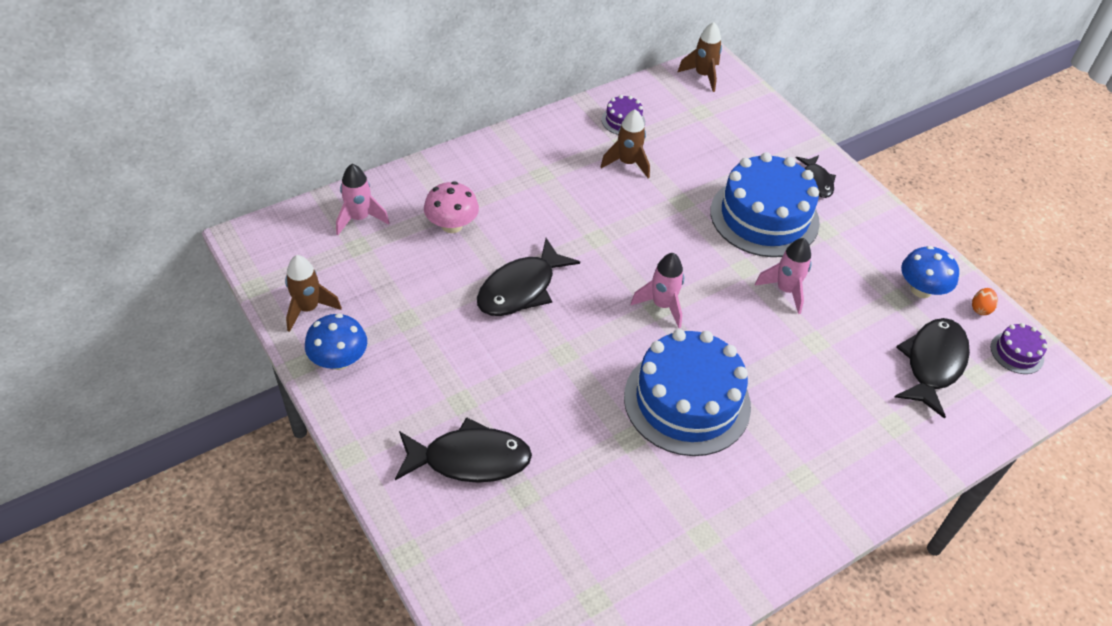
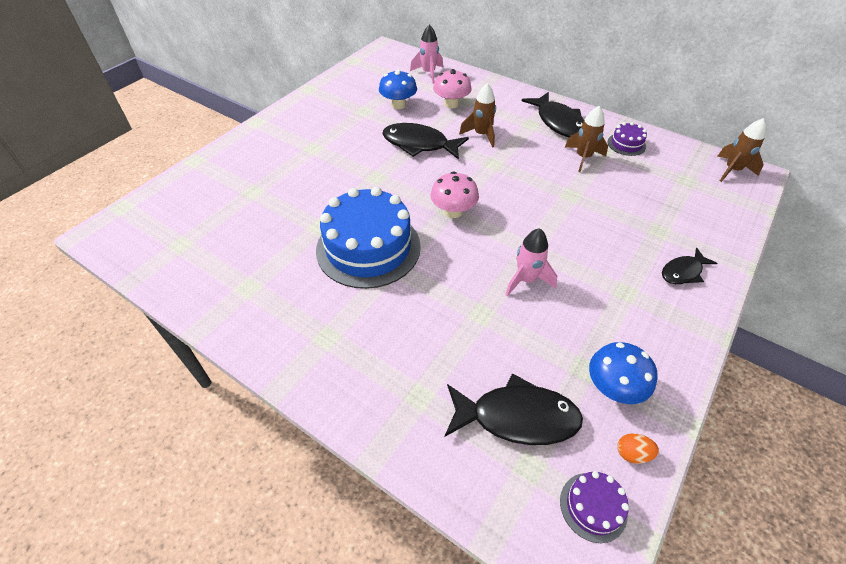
camera: 70 degrees right, 0 degrees up
brown rocket [285,255,342,332] -> brown rocket moved to [459,83,496,148]
blue mushroom [305,313,367,370] -> blue mushroom moved to [379,70,417,109]
black fish [395,417,532,483] -> black fish moved to [522,92,584,137]
pink rocket [631,253,684,328] -> pink mushroom [431,171,479,218]
blue cake [710,152,820,257] -> none

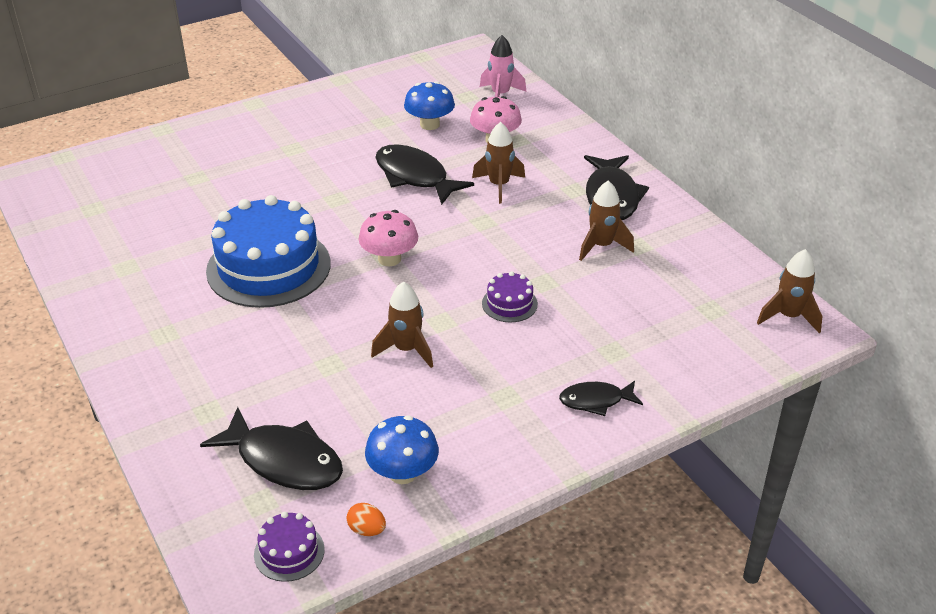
camera: 25 degrees right, 10 degrees down
pink rocket [505,228,557,296] -> brown rocket [371,282,433,368]
purple cake [608,122,647,156] -> purple cake moved to [482,271,538,322]

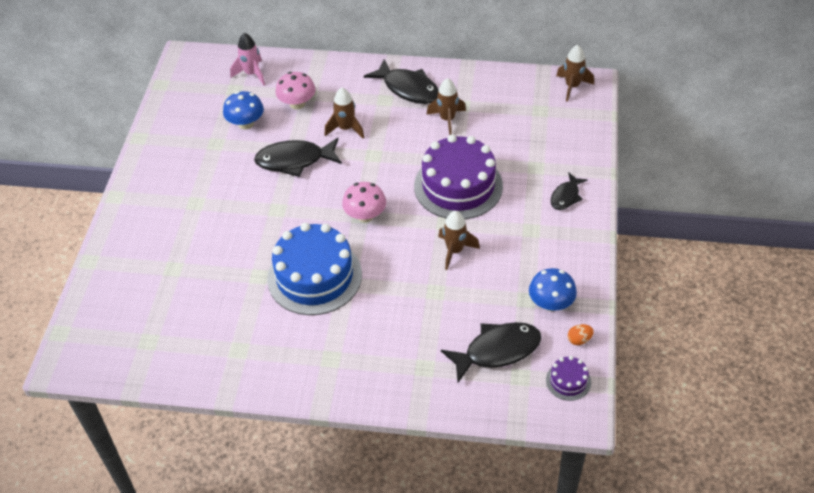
camera: 50 degrees left, 10 degrees up
purple cake [482,271,538,322] -> purple cake [414,135,503,219], size x2.29

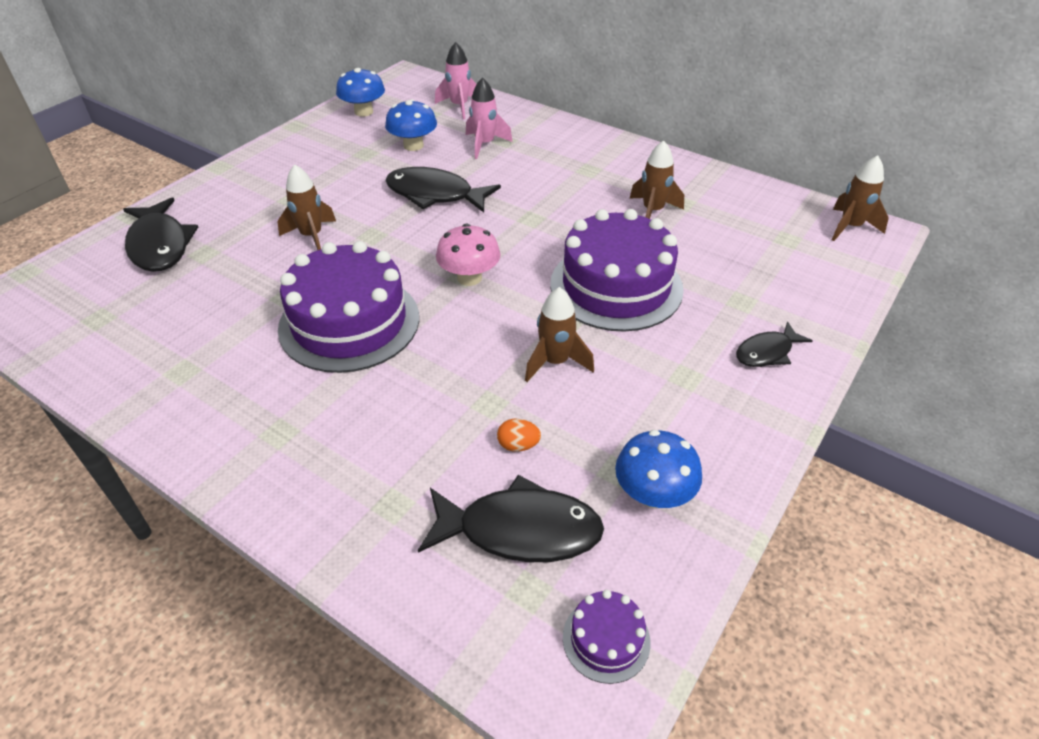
camera: 25 degrees right, 5 degrees down
blue cake [267,223,362,315] -> purple cake [278,241,419,373]
pink mushroom [275,72,316,109] -> pink rocket [466,77,513,159]
brown rocket [325,88,364,139] -> brown rocket moved to [277,164,336,250]
black fish [364,59,439,104] -> black fish moved to [123,198,198,272]
orange egg [568,324,594,345] -> orange egg moved to [497,419,541,452]
none -> blue mushroom [336,68,385,117]

